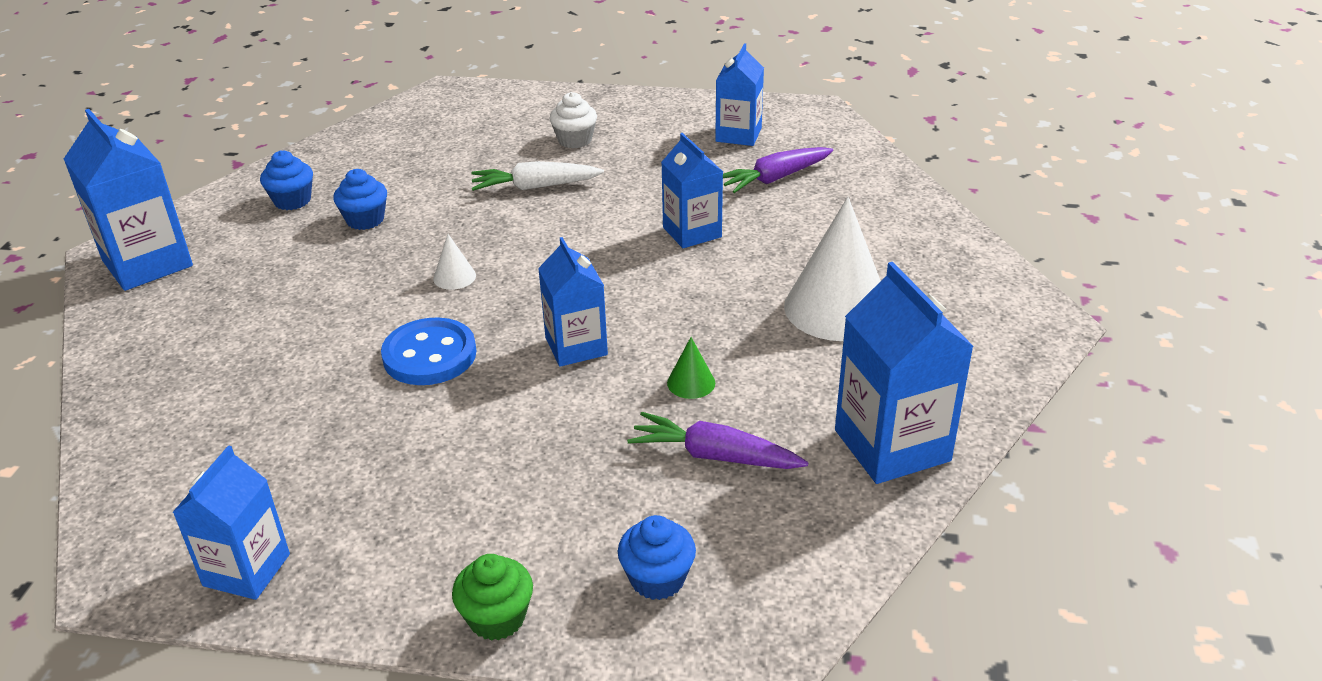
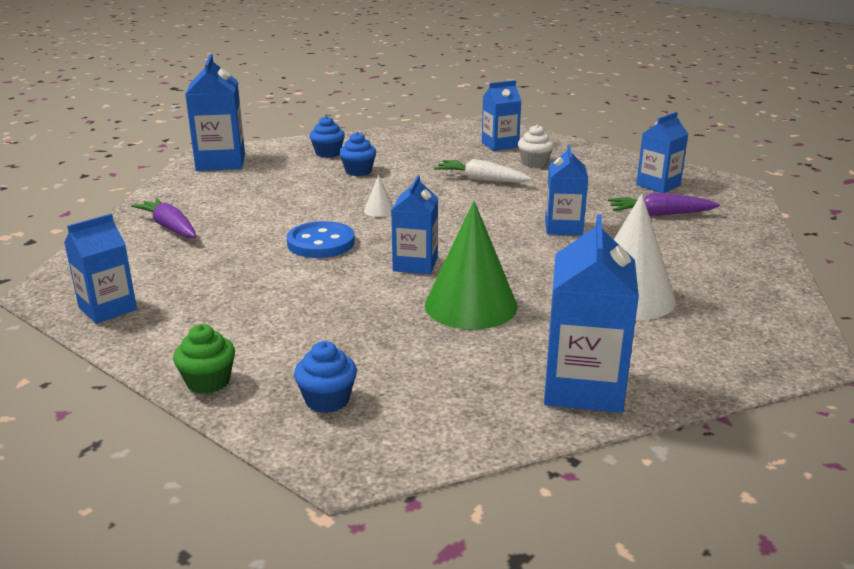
camera: 30 degrees right, 10 degrees down
purple carrot [627,412,808,469] -> purple carrot moved to [131,198,196,238]
green cone [667,337,715,399] -> green cone [425,201,518,329], size x2.38
none -> blue carton [482,80,521,151]

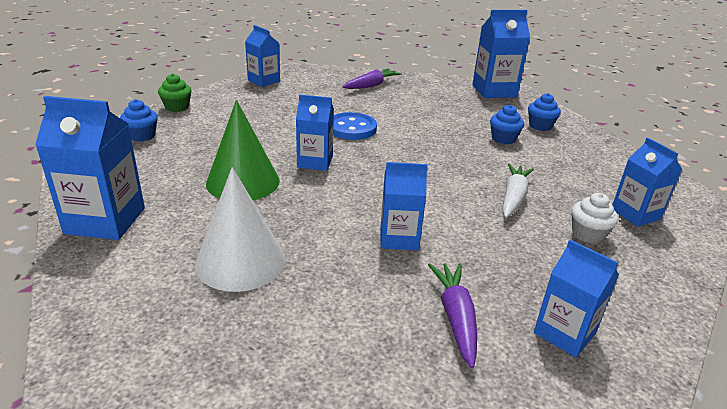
camera: 85 degrees right, 5 degrees up
white cone [364,175,393,217] -> none

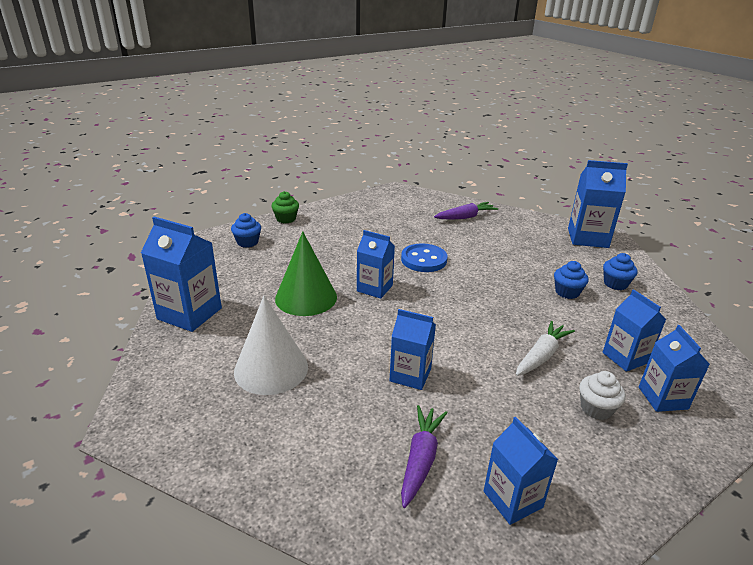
camera: 20 degrees right, 0 degrees up
blue carton [245,25,280,87] -> blue carton moved to [603,289,666,372]

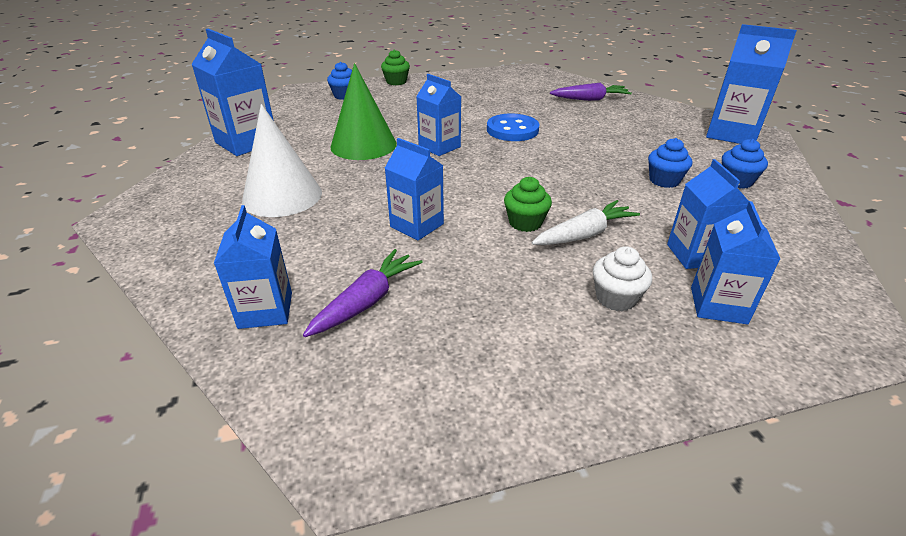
camera: 20 degrees right, 5 degrees up
blue carton [484,417,558,525] -> blue carton moved to [214,205,292,329]
none -> green cupcake [504,177,552,232]

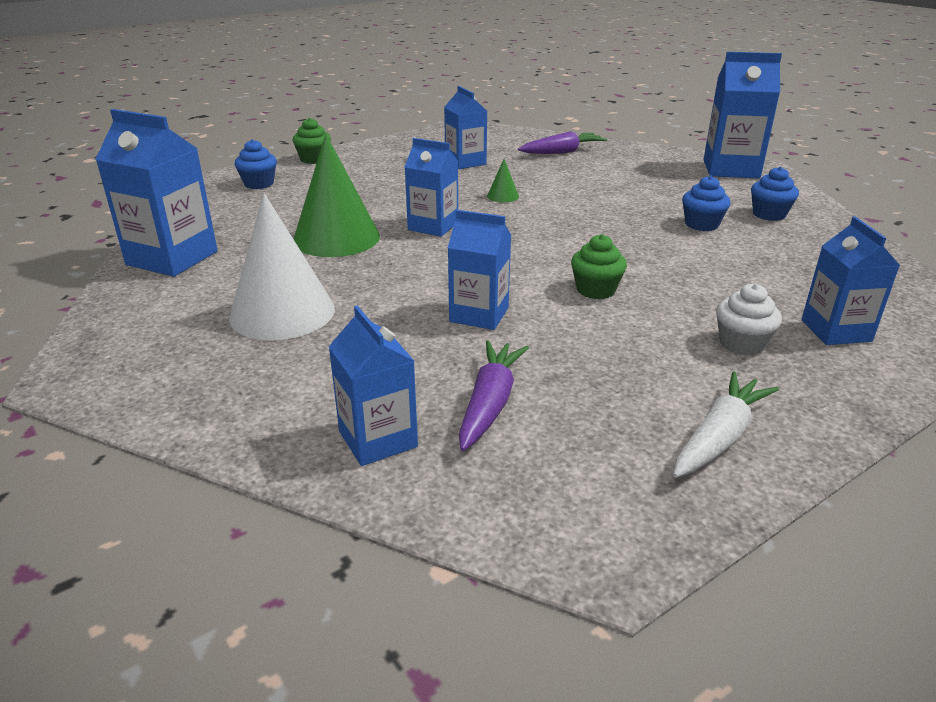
camera: 20 degrees left, 5 degrees down
blue button [487,114,540,141] -> green cone [487,159,519,202]
white carrot [532,200,640,245] -> white carrot moved to [673,371,779,478]
blue carton [667,159,749,269] -> blue carton moved to [444,86,487,169]

